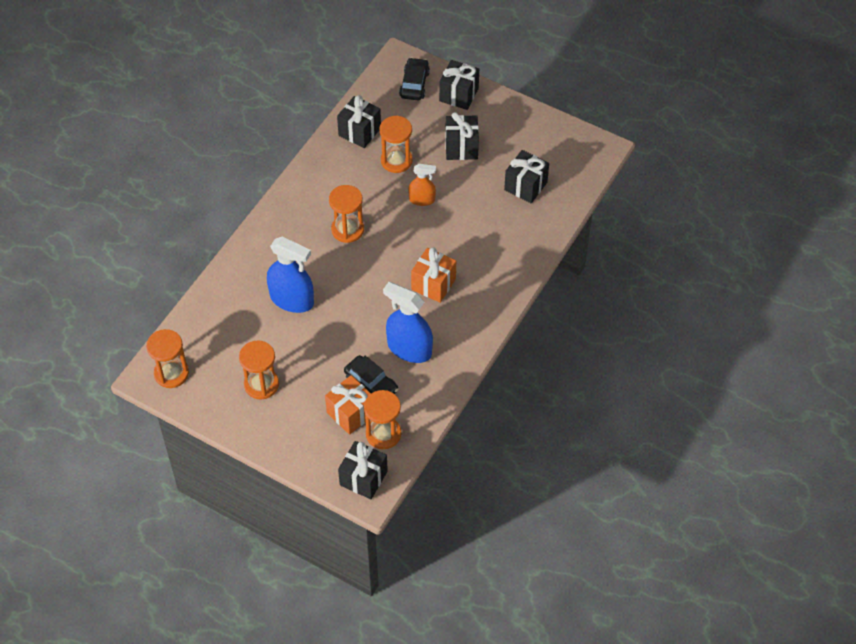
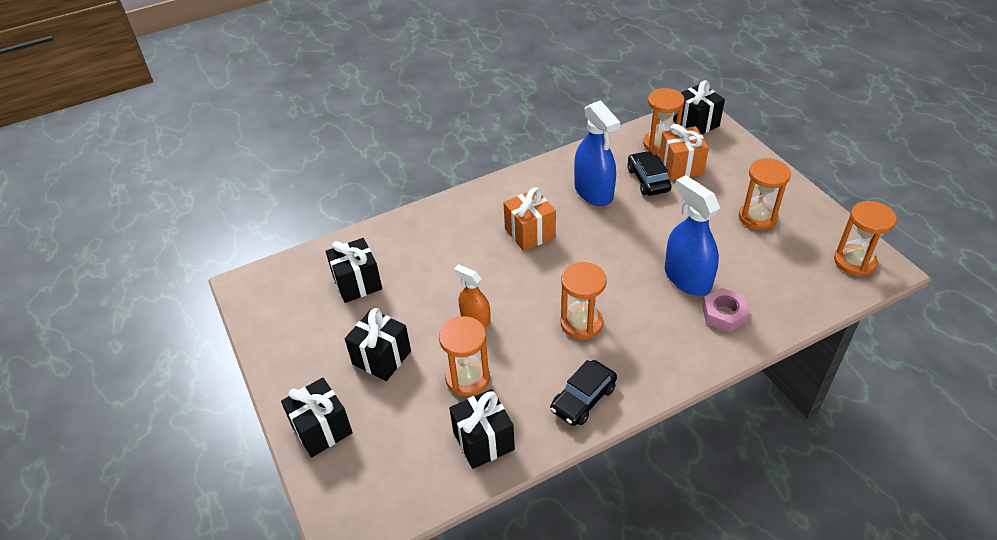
camera: 145 degrees left, 10 degrees down
black car [399,57,430,100] -> black car moved to [550,360,617,426]
none -> pink nut [702,288,750,333]

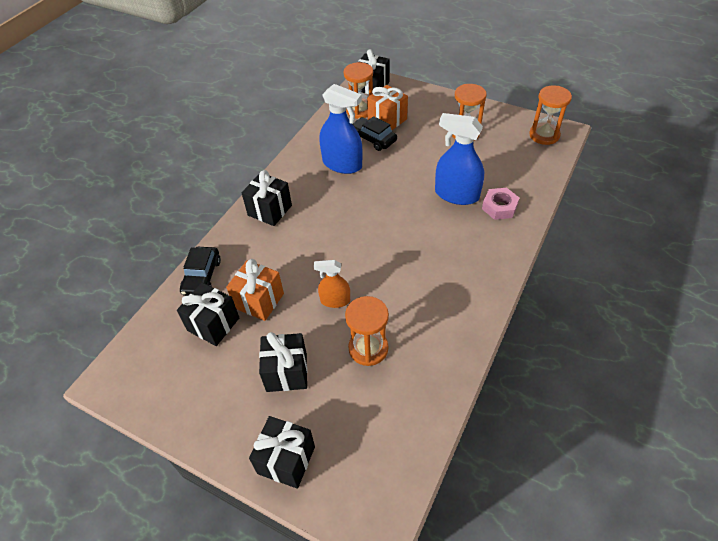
camera: 35 degrees left, 5 degrees up
black gift [449,389,515,469] -> black gift moved to [242,170,292,226]
orange gift [504,187,556,251] -> orange gift moved to [226,259,284,321]
black car [550,360,617,426] -> black car moved to [180,247,221,296]
orange hourglass [561,262,607,340] -> none

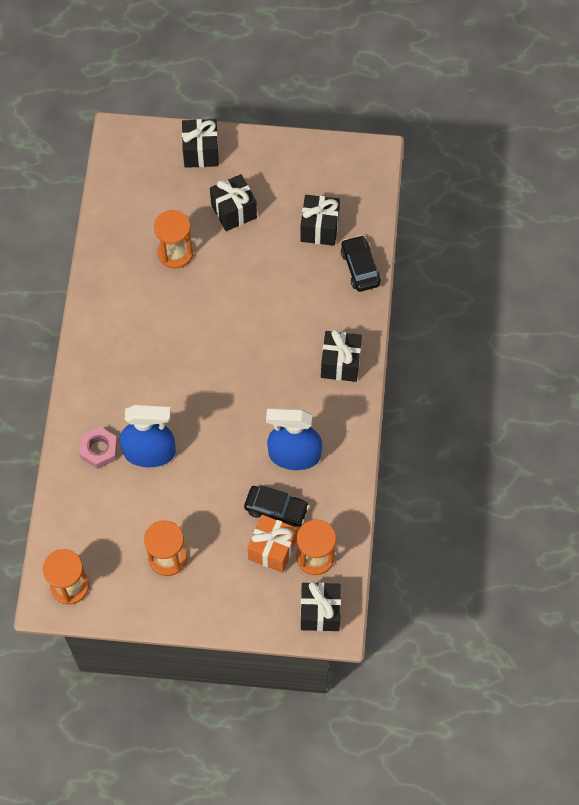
camera: 155 degrees right, 15 degrees up
orange gift [226,259,284,321] -> none
orange spray bottle [314,260,350,308] -> none

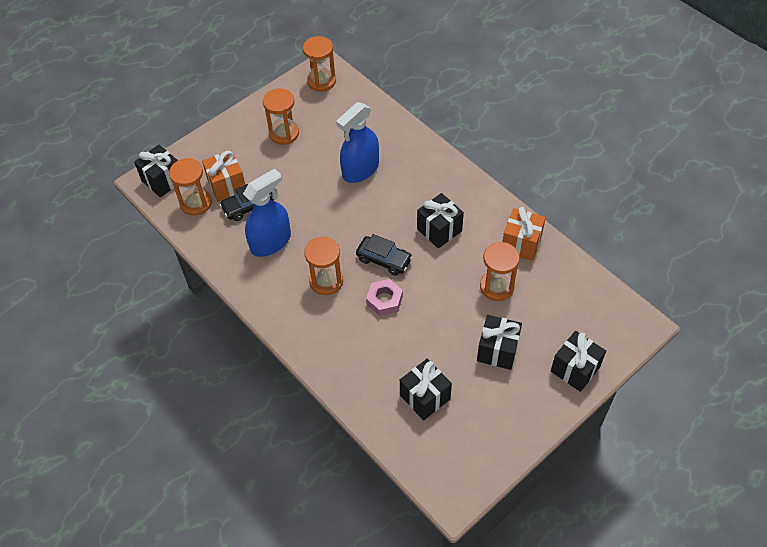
camera: 135 degrees right, 10 degrees down
pink nut [79,427,118,469] -> pink nut moved to [366,279,403,316]
black gift [321,330,362,382] -> black gift moved to [417,193,464,248]
black car [341,235,381,292] -> black car moved to [356,234,413,276]
none -> orange hourglass [304,237,343,295]
none -> orange gift [502,207,546,261]

